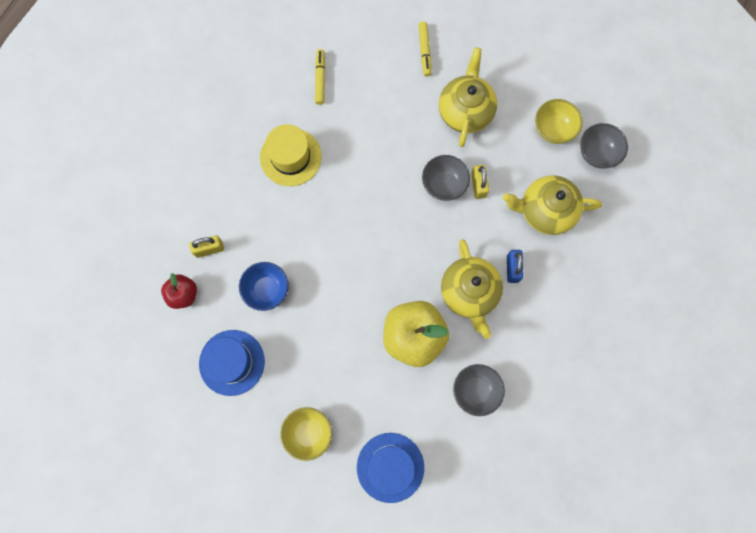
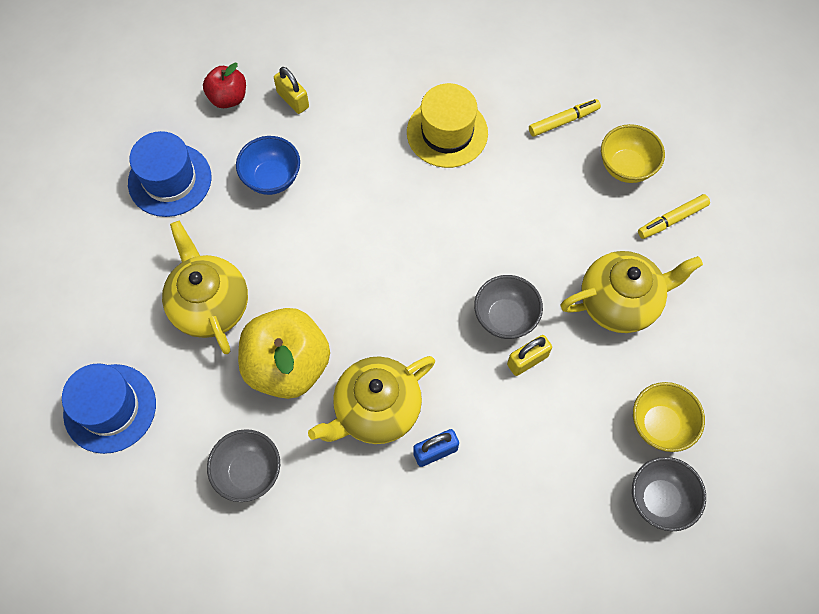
camera: 65 degrees right, 10 degrees down
yellow bowl [280,407,332,461] -> yellow bowl moved to [601,124,665,183]
yellow teapot [503,175,602,235] -> yellow teapot moved to [162,221,248,354]

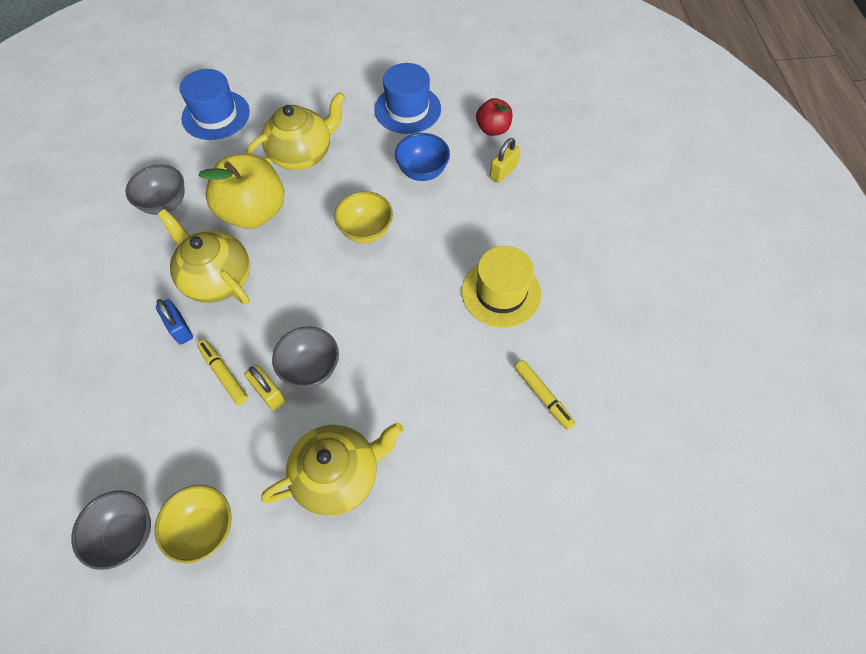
camera: 80 degrees right, 5 degrees down
yellow teapot [560,251,703,333] -> yellow teapot turned 90 degrees counterclockwise [261,422,403,516]
yellow bowl [601,124,665,183] -> yellow bowl moved to [334,191,393,243]
yellow marker [638,194,710,239] -> yellow marker moved to [197,340,248,405]

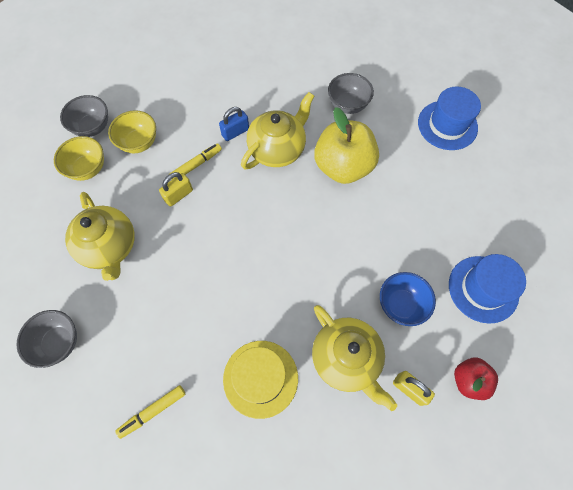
camera: 90 degrees right, 5 degrees up
yellow teapot [246,92,345,170] -> yellow teapot moved to [312,305,397,411]
grey bowl [272,326,339,388] -> grey bowl moved to [16,310,77,368]
yellow bowl [334,191,393,243] -> yellow bowl moved to [108,110,156,153]

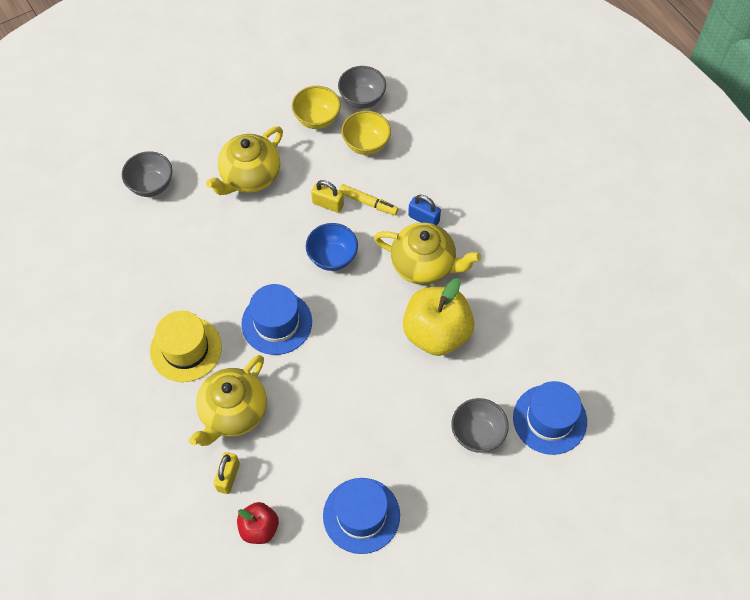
camera: 65 degrees right, 5 degrees down
yellow marker [115,385,185,439] -> none
grey bowl [328,73,374,114] -> grey bowl moved to [451,398,509,453]
blue bowl [380,272,436,326] -> blue bowl moved to [306,223,358,271]
none -> blue hat [241,284,312,355]

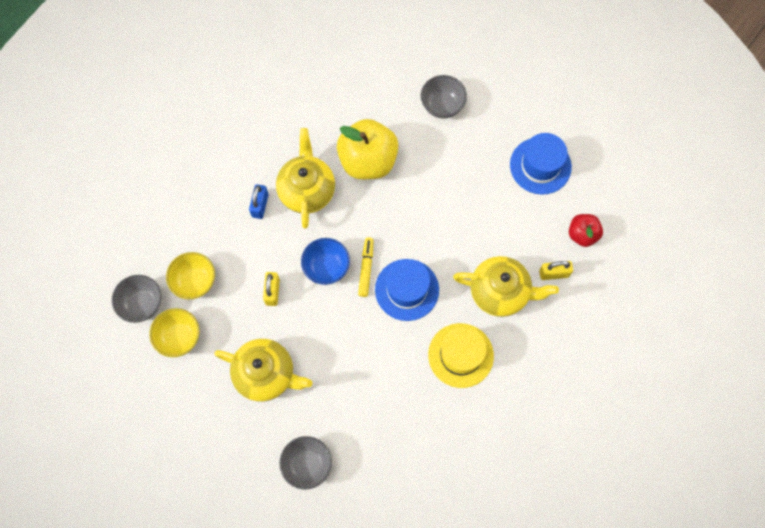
camera: 110 degrees left, 10 degrees up
yellow marker [339,184,399,215] -> yellow marker moved to [358,237,373,297]
blue hat [513,381,587,455] -> none

